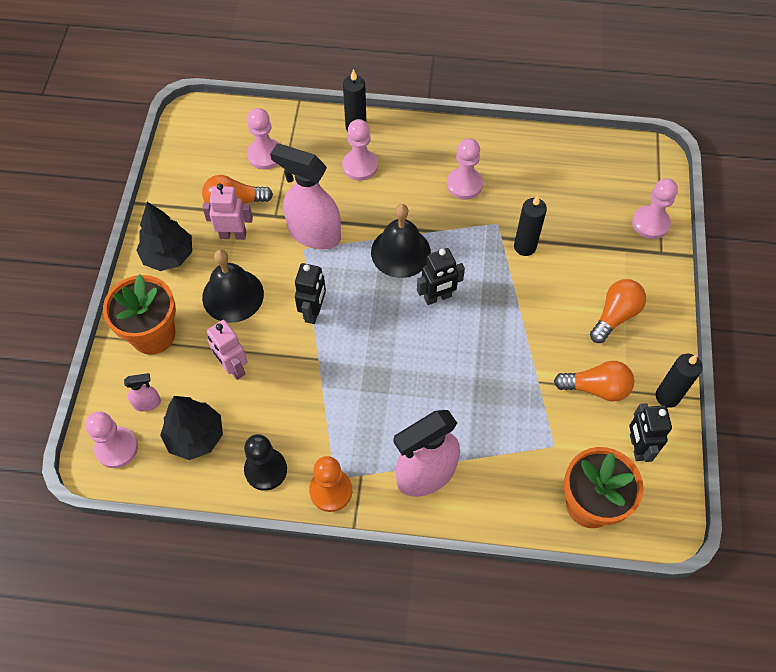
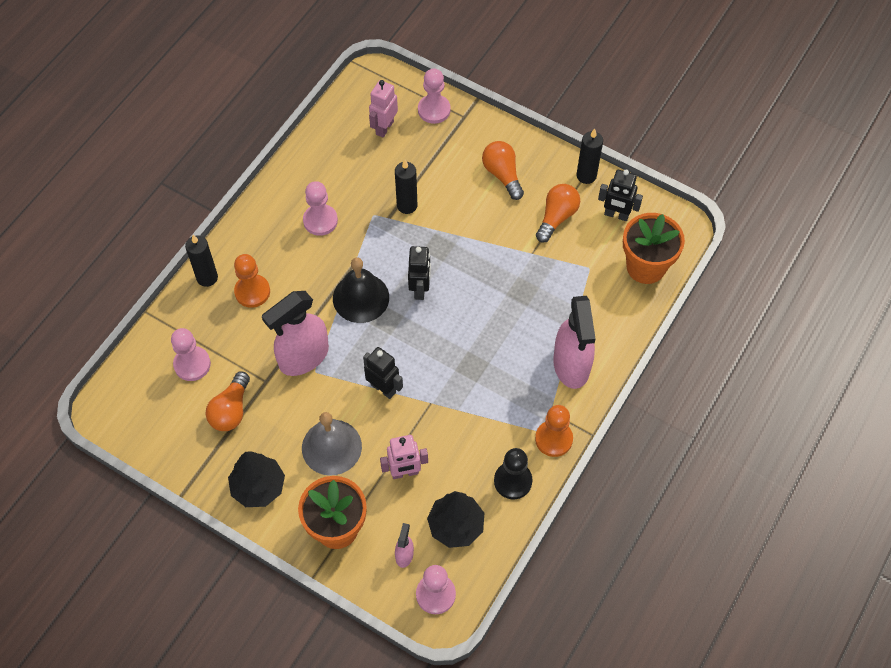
camera: 65 degrees left, 0 degrees up
pink robot [202,184,253,240] -> pink robot moved to [369,80,398,137]
black bell [202,249,264,323] -> grey bell [302,412,362,476]
pink pawn [342,119,378,181] -> orange pawn [234,254,270,308]

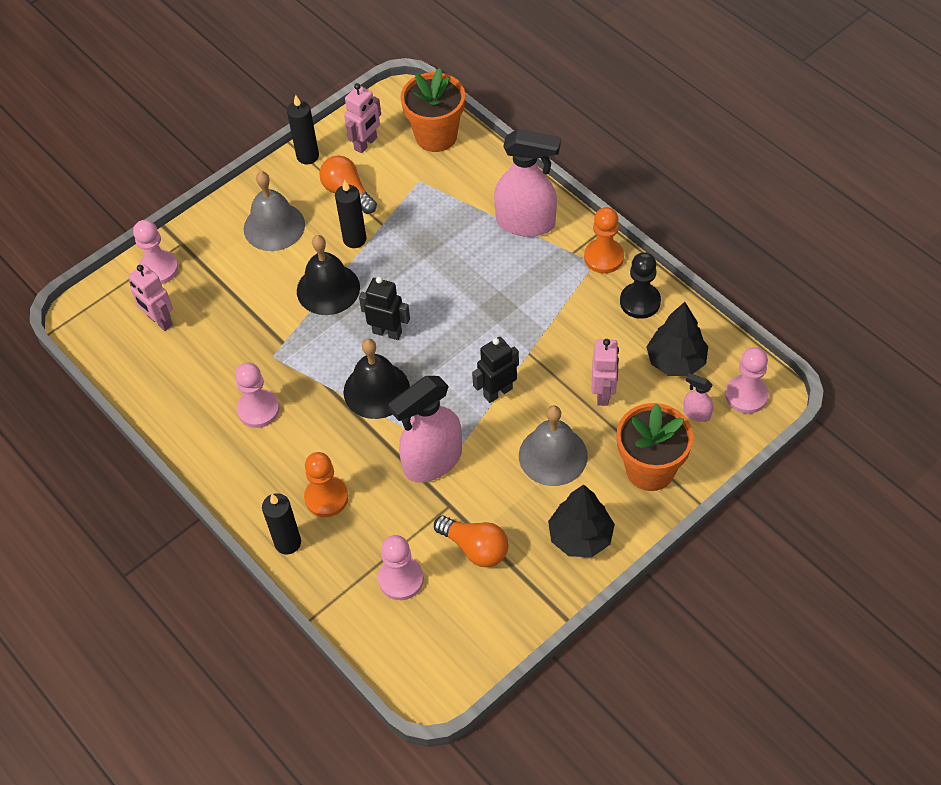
camera: 70 degrees left, 5 degrees down
pink spray bottle [262,291,329,376] -> pink spray bottle turned 75 degrees clockwise [388,376,462,483]
black candle [395,160,417,214] -> black candle moved to [335,180,366,248]
orange light bulb [482,141,524,200] -> grey bell [244,171,305,251]
black robot [598,169,643,221] -> pink robot [344,83,381,153]
none -> black bell [297,235,360,315]

